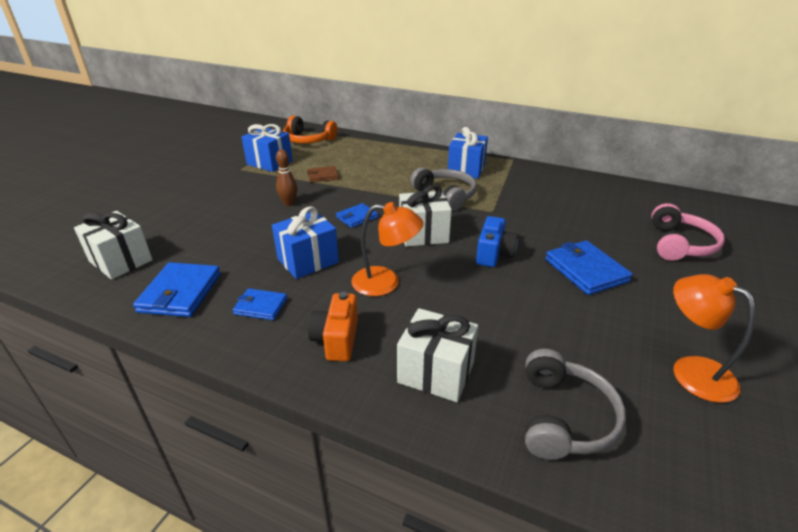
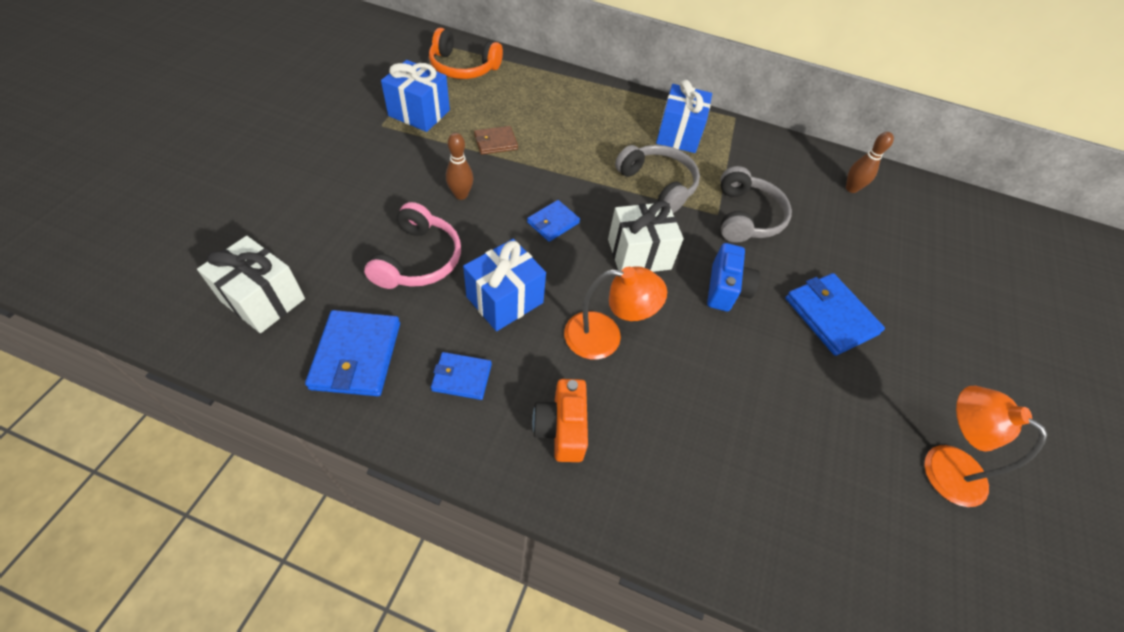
camera: 10 degrees left, 20 degrees up
white gift [397,308,478,402] -> none
grey headphones [525,349,626,460] -> grey headphones moved to [720,166,792,243]
pink headphones [651,203,725,261] -> pink headphones moved to [364,202,461,289]
none -> brown bowling pin [846,132,894,193]

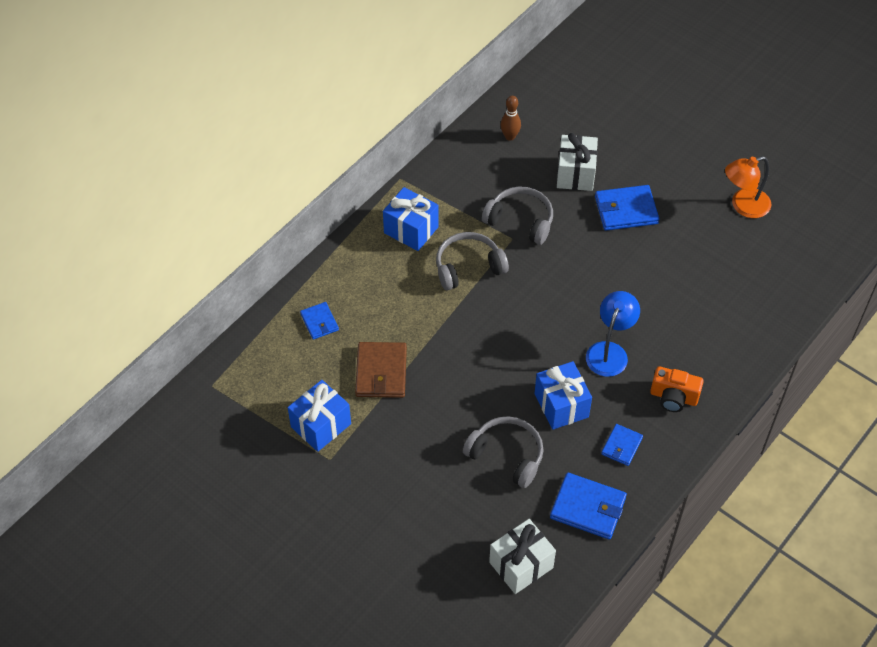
camera: 65 degrees left, 0 degrees up
pink headphones [364,202,461,289] -> grey headphones [463,416,544,488]
orange headphones [429,28,503,79] -> none
brown bowling pin [446,133,473,200] -> none
brown wallet [474,126,518,154] -> brown wallet [355,342,407,398], size x1.68
blue wallet [527,200,580,242] -> blue wallet moved to [300,302,339,340]
orange lamp [564,266,667,359] -> blue lamp [586,291,640,377]
white gift [608,201,684,272] -> white gift moved to [557,133,598,191]
blue camera [707,243,760,311] -> none

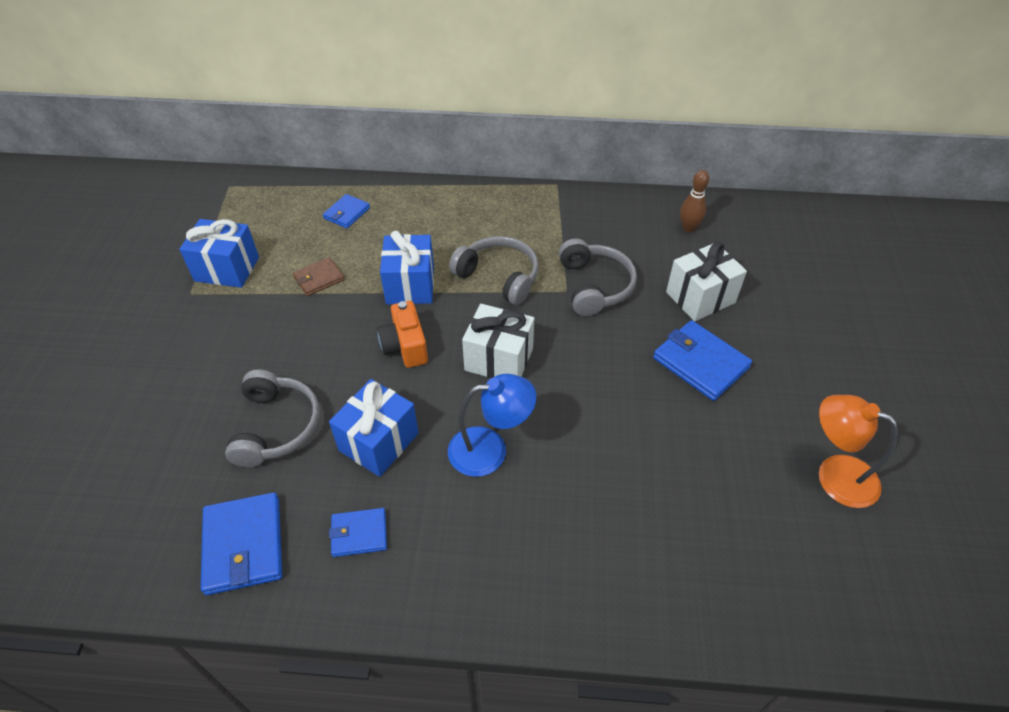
camera: 55 degrees right, 5 degrees down
brown wallet [355,342,407,398] -> brown wallet [293,257,344,296], size x0.59
blue gift [383,187,439,251] -> blue gift moved to [380,231,434,304]
white gift [489,519,556,594] -> white gift moved to [462,304,534,378]
orange camera [650,366,704,412] -> orange camera moved to [377,301,428,368]

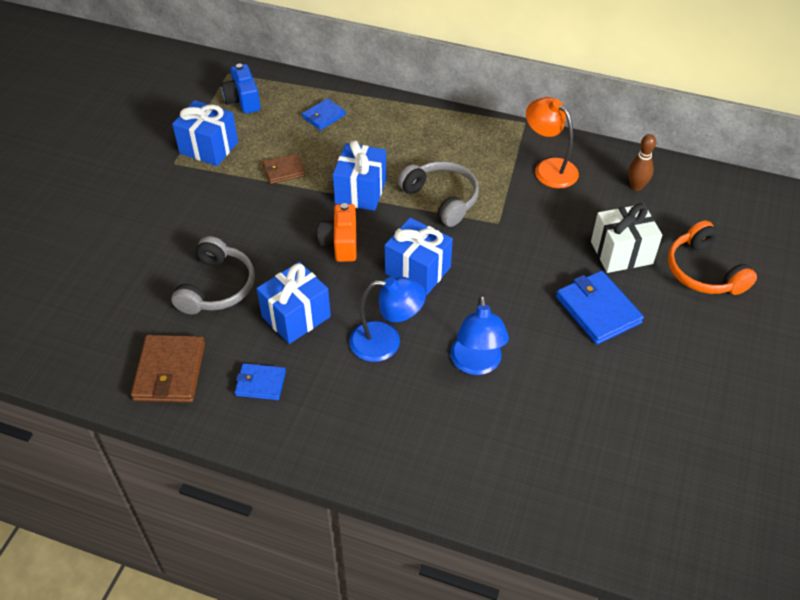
camera: 15 degrees right, 0 degrees up
blue wallet [201,492,282,595] -> brown wallet [131,335,205,403]
white gift [462,304,534,378] -> blue gift [385,218,453,295]
grey headphones [559,239,637,316] -> none
orange lamp [819,395,898,508] -> orange lamp moved to [526,97,579,188]
none -> blue camera [221,64,261,114]
none -> blue lamp [450,295,509,375]
none -> orange headphones [668,221,757,295]

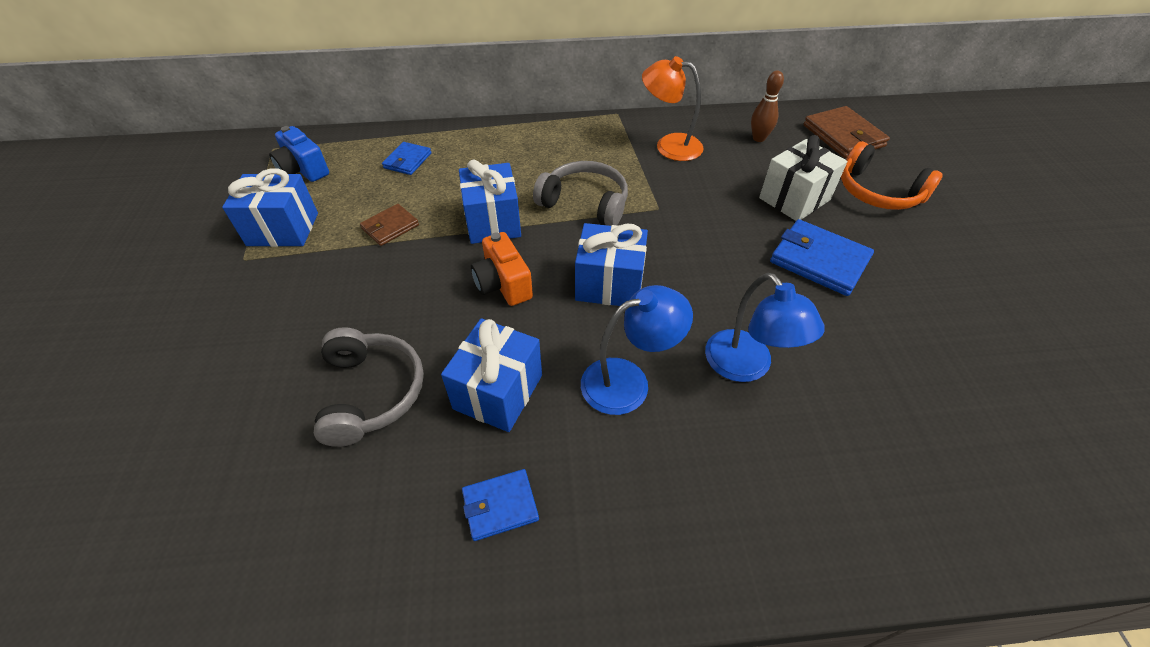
camera: 25 degrees left, 0 degrees up
brown wallet [131,335,205,403] -> brown wallet moved to [803,106,890,158]

